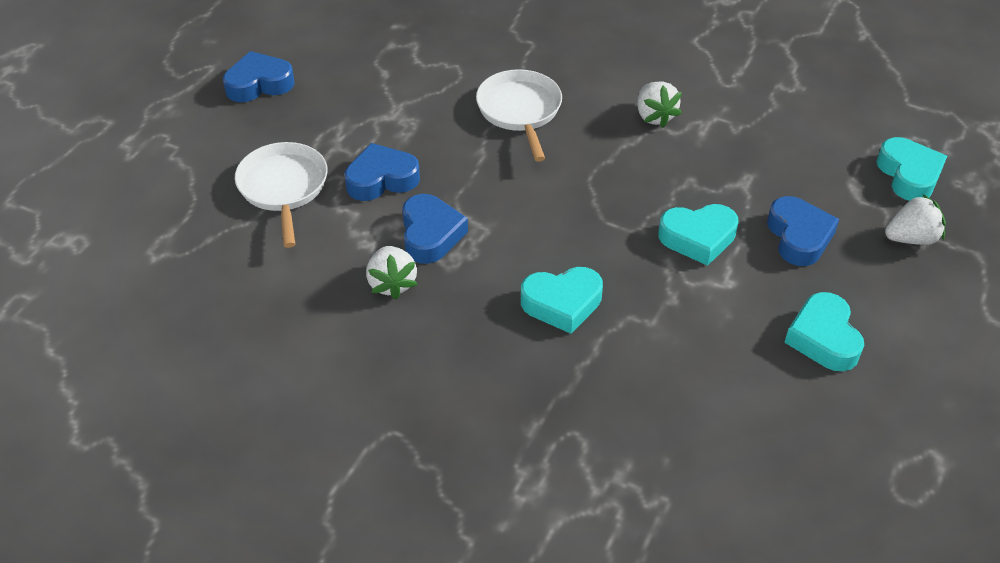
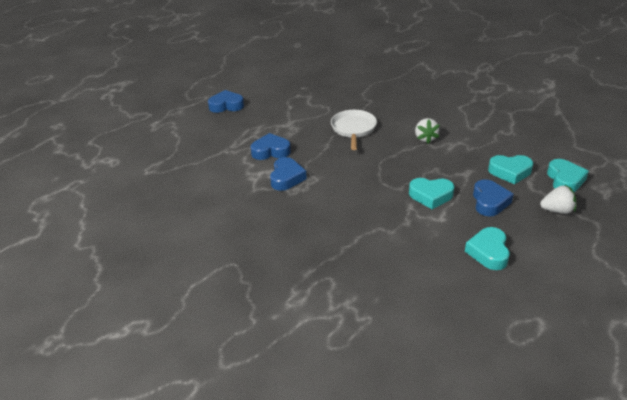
camera: 15 degrees right, 10 degrees down
white pan [235,142,328,248] -> none
white strawberry [366,246,418,300] -> none
turquoise heart [521,267,603,334] -> turquoise heart moved to [488,155,533,184]

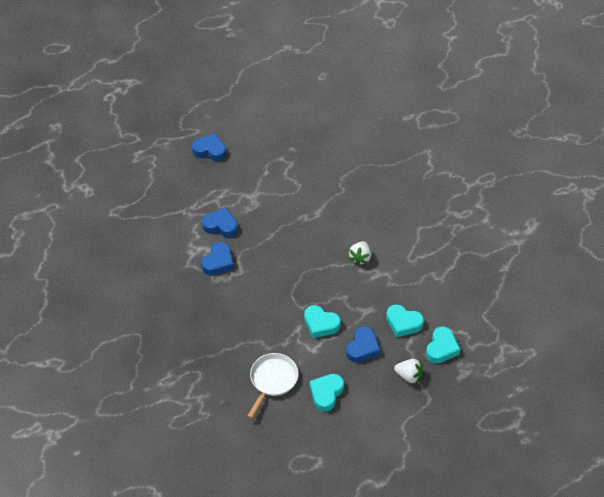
camera: 20 degrees right, 15 degrees up
white pan [331,110,377,150] -> white pan moved to [247,353,298,419]

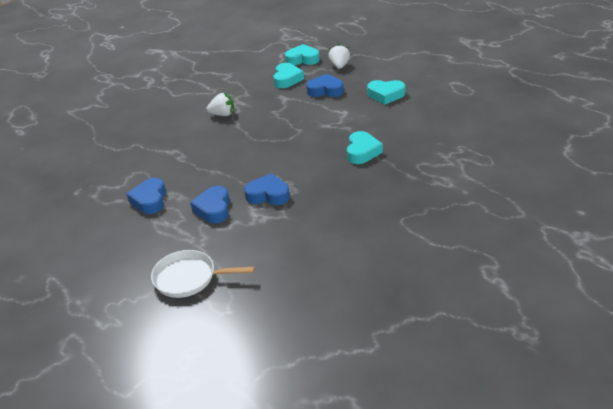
camera: 105 degrees left, 15 degrees down
blue heart [192,133,226,161] -> blue heart moved to [126,178,166,214]
white pan [247,353,298,419] -> white pan moved to [151,250,255,298]
turquoise heart [304,305,341,338] -> turquoise heart moved to [347,131,383,164]

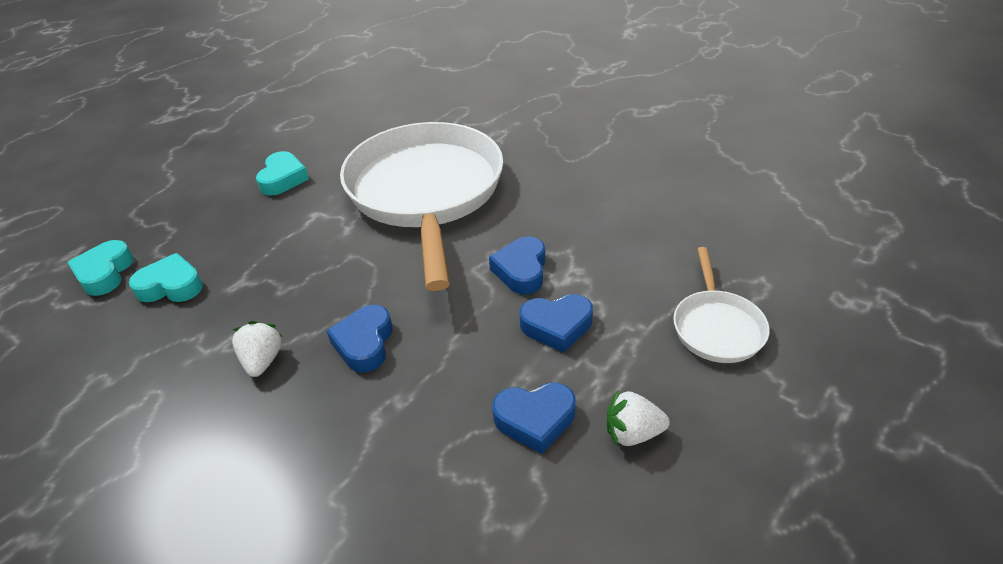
camera: 95 degrees left, 5 degrees up
blue heart [306,74,344,97] -> blue heart moved to [326,305,393,373]
white strawberry [328,44,350,69] -> white strawberry moved to [607,389,670,446]
turquoise heart [347,131,383,164] -> white pan [340,122,503,291]

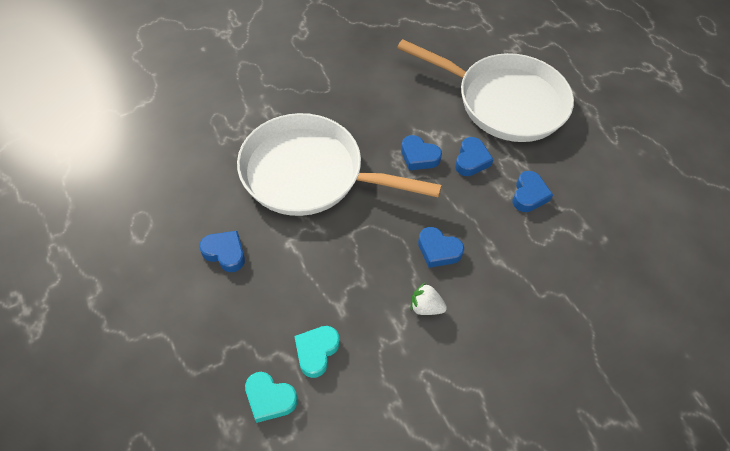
camera: 70 degrees left, 15 degrees up
turquoise heart [256,151,309,196] -> blue heart [199,231,245,272]
white strawberry [607,389,670,446] -> none
white pan [673,247,770,363] -> white pan [397,39,574,142], size x2.27

